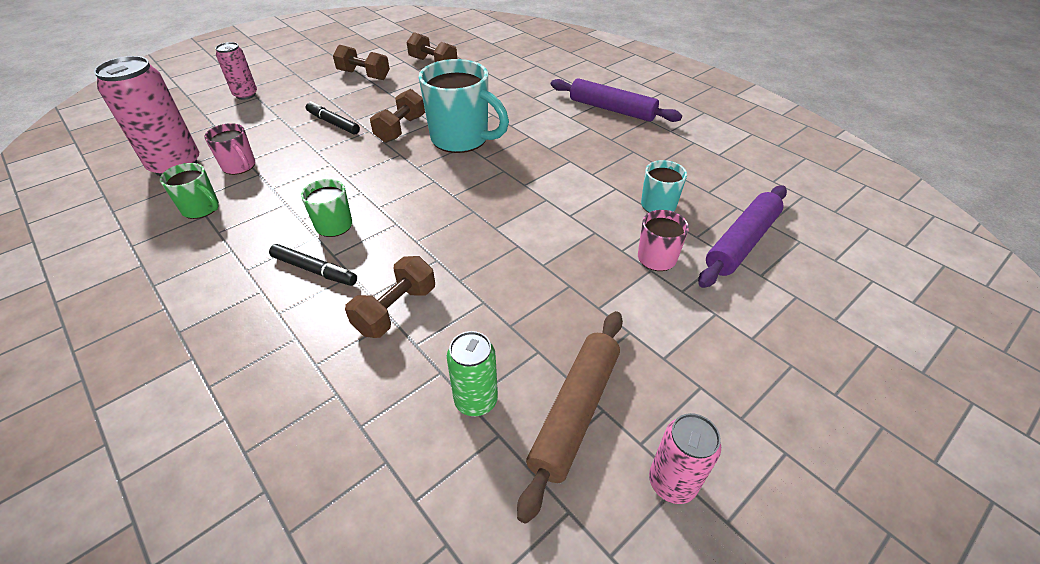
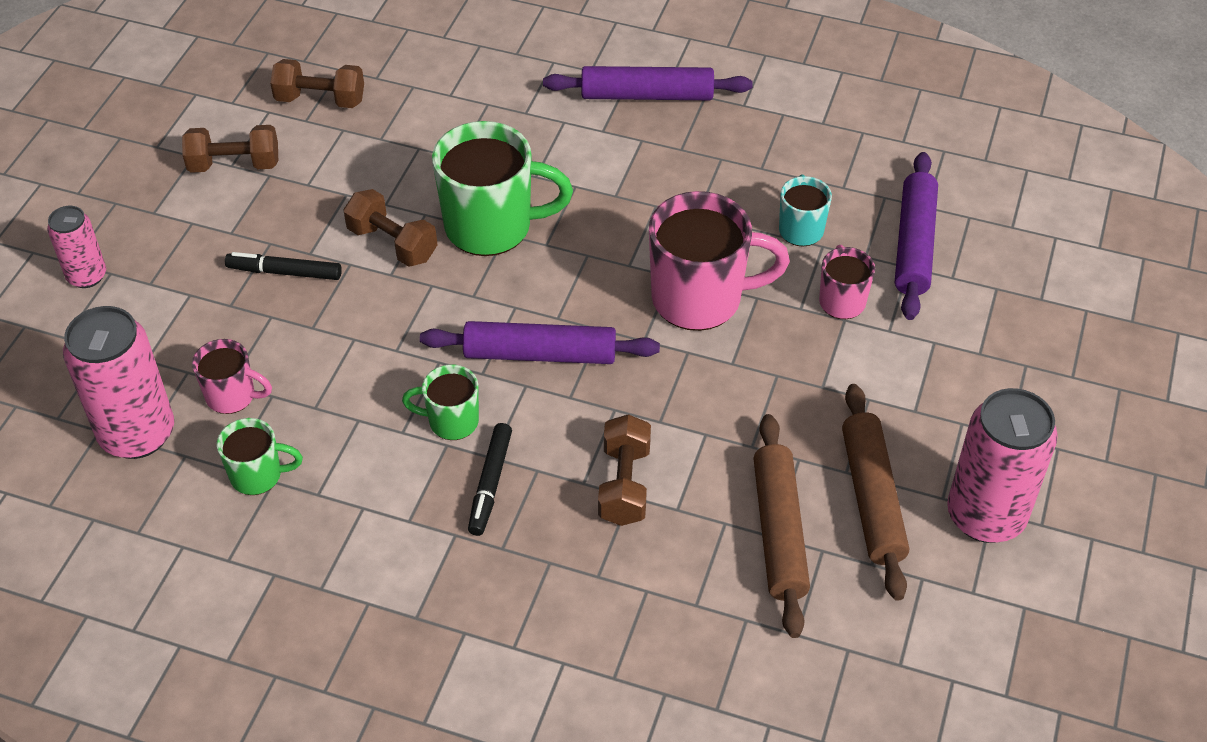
camera: 30 degrees left, 5 degrees up
black marker [269,244,357,286] -> black marker turned 105 degrees clockwise [468,423,512,536]
brown dumbbell [370,89,425,143] -> brown dumbbell turned 45 degrees counterclockwise [343,189,437,267]
turquoise mug [419,59,509,153] -> green mug [432,121,573,256]
green can [447,331,498,416] -> brown rolling pin [753,414,810,638]
pink can [649,413,721,504] -> pink can [947,388,1058,543], size x1.76
none -> purple rolling pin [420,321,660,364]
none -> pink mug [649,191,790,331]

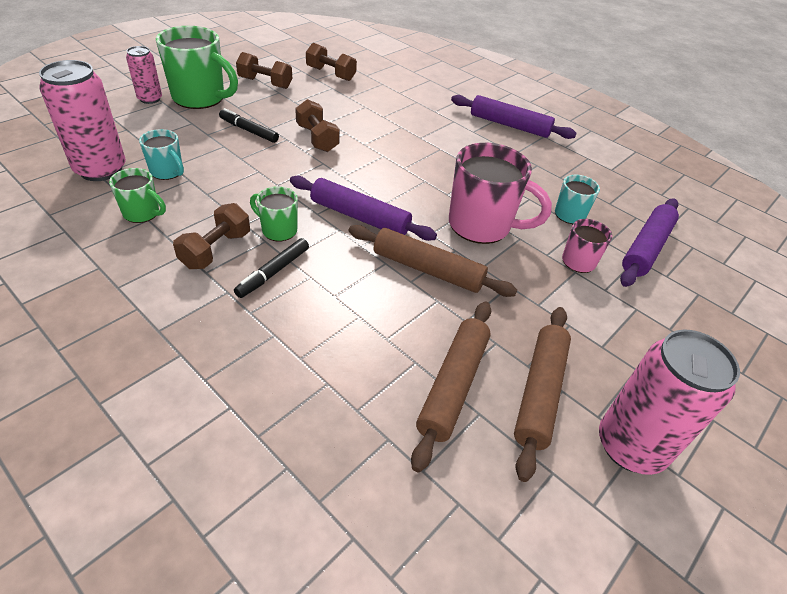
camera: 20 degrees right, 5 degrees down
pink mug [192,339,272,414] -> turquoise mug [139,129,184,180]
green mug [432,121,573,256] -> green mug moved to [156,26,238,109]
brown dumbbell [598,414,651,526] -> brown dumbbell moved to [173,203,250,269]
none -> brown rolling pin [349,225,517,297]

